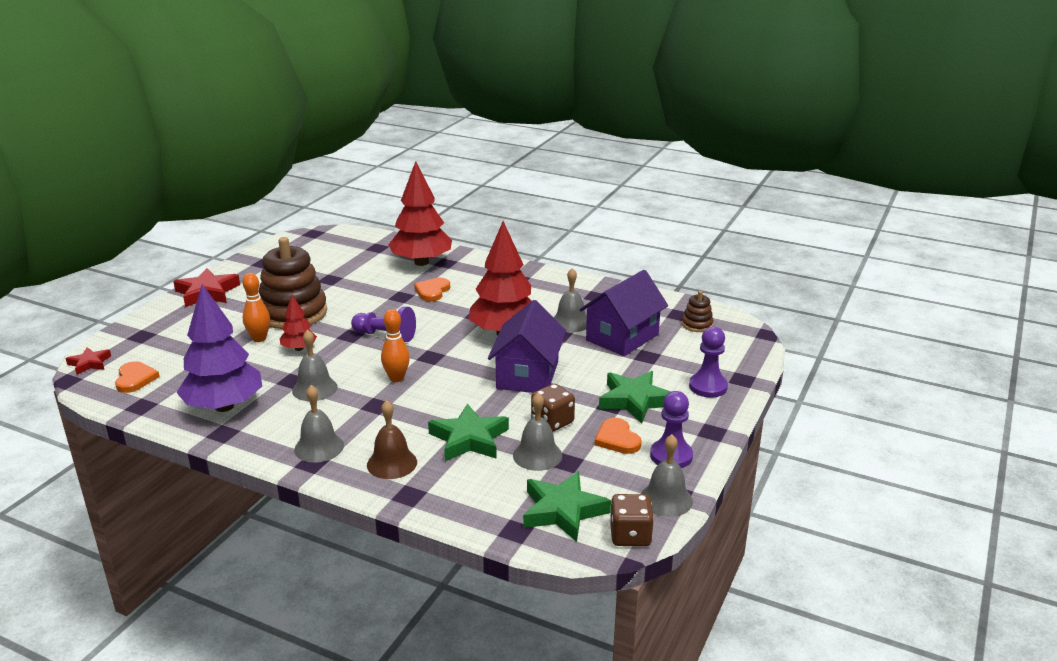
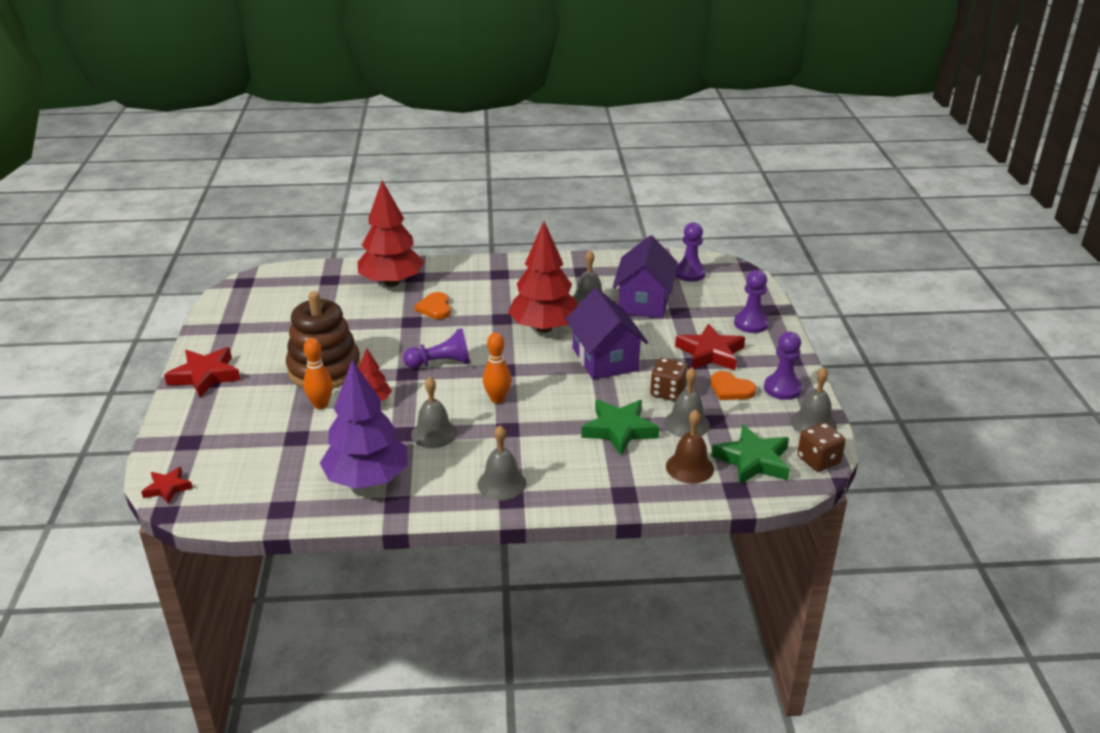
camera: 30 degrees left, 5 degrees up
orange heart [115,361,160,393] -> none
brown bell [367,400,417,479] -> brown bell moved to [666,409,714,484]
green star [599,371,671,424] -> red star [675,323,745,370]
brown stacking toy [682,291,713,332] -> purple pawn [675,222,706,282]

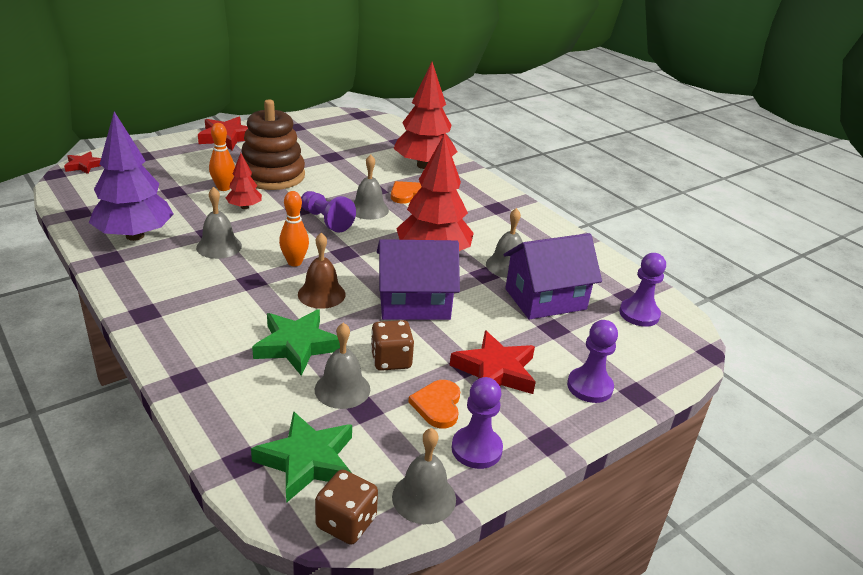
camera: 55 degrees right, 0 degrees up
grey bell [477,425,526,500] -> grey bell moved to [353,155,389,220]
purple house [566,288,648,380] -> purple house turned 45 degrees clockwise [377,239,460,320]
brown bell [666,409,714,484] -> brown bell moved to [298,233,346,309]

